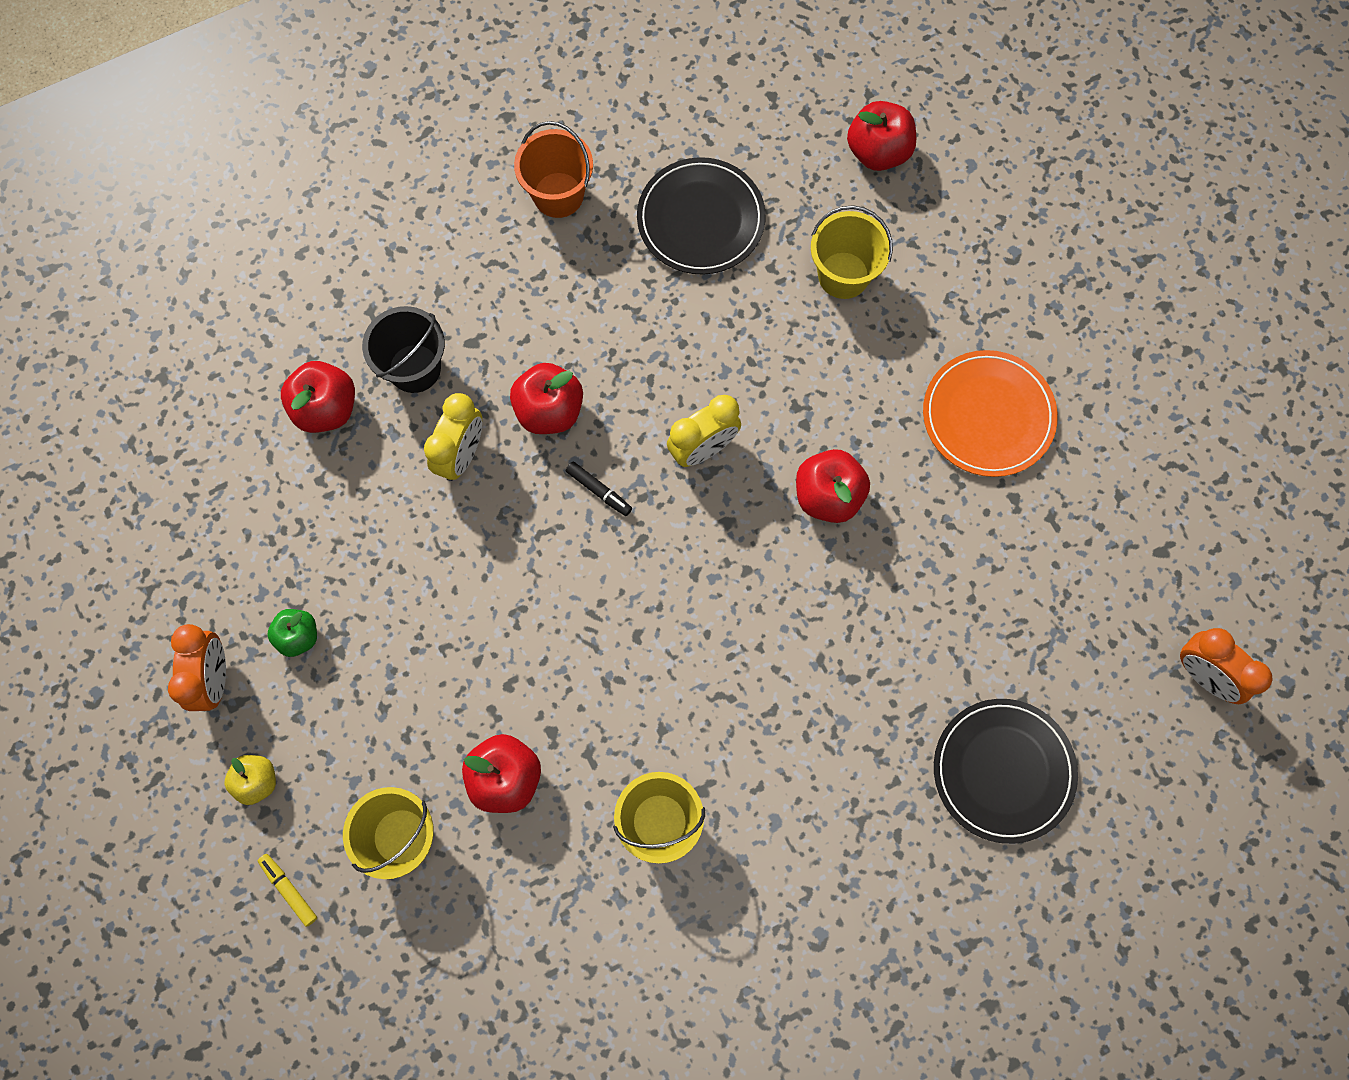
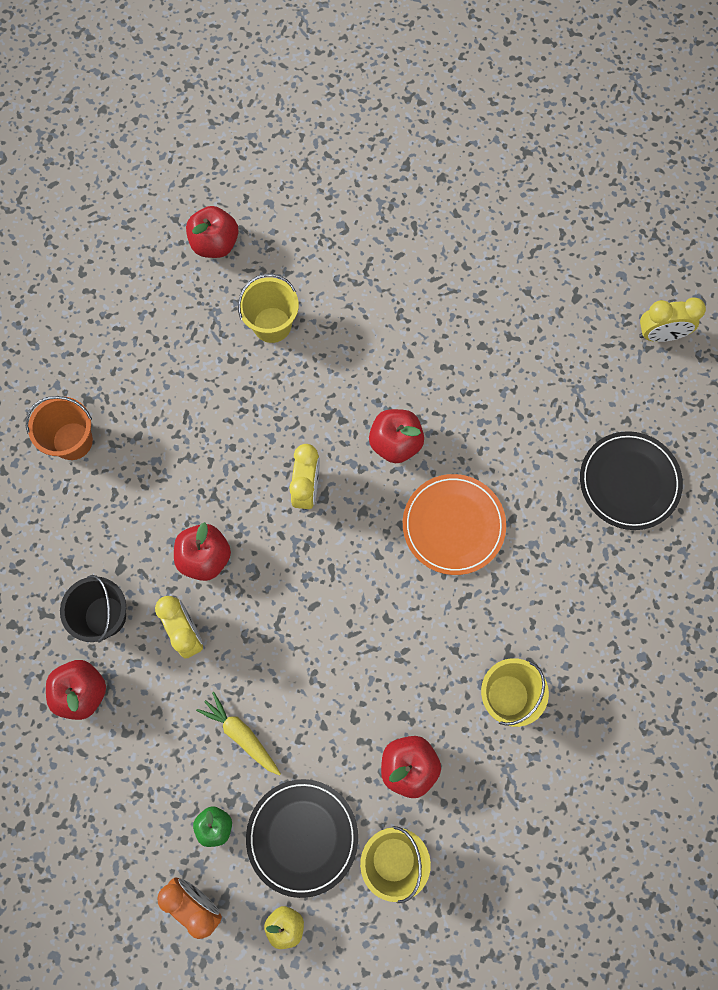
camera: 50 degrees left, 0 degrees up
yellow marker [258,854,317,927] -> none
black marker [566,461,632,516] -> none
black plate [637,157,766,274] -> black plate moved to [246,779,358,898]
orange plate [923,350,1058,477] -> orange plate moved to [403,474,506,575]
orange clock [1180,628,1272,704] -> yellow clock [639,298,706,342]
none -> yellow carrot [196,692,281,776]

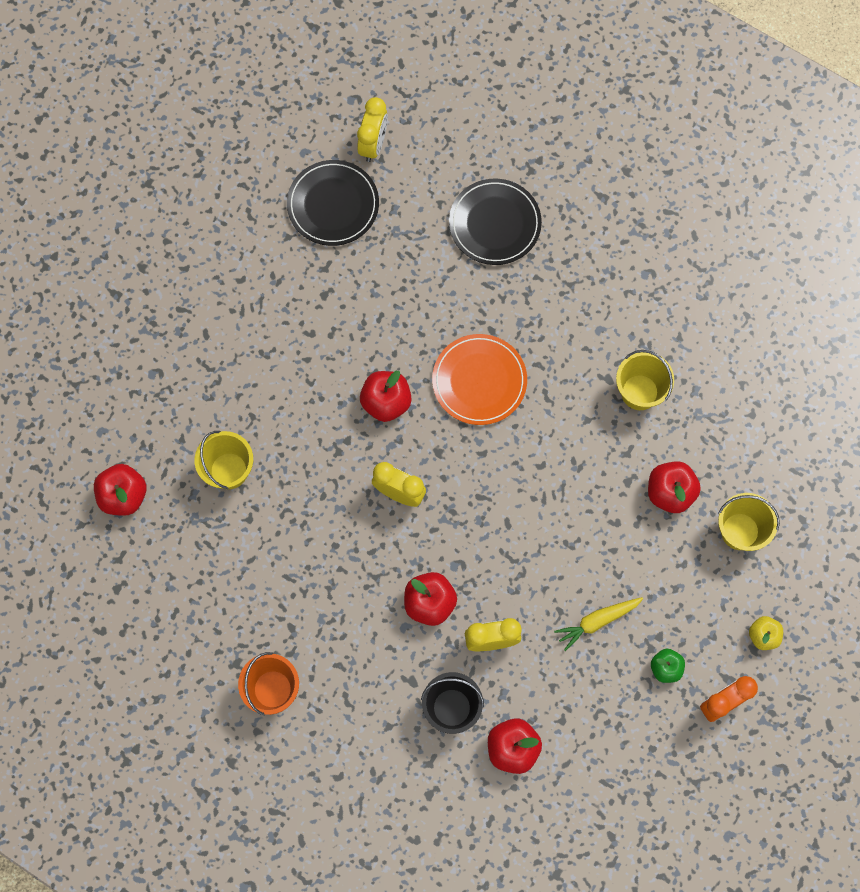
camera: 70 degrees left, 0 degrees up
black plate [246,779,358,898] -> black plate moved to [287,160,379,246]

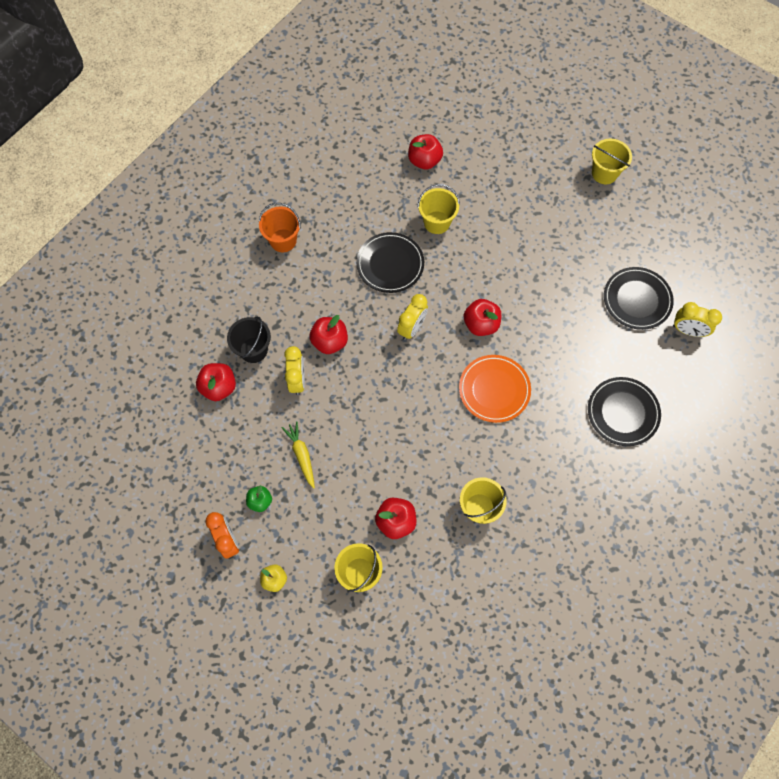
camera: 95 degrees right, 5 degrees down
none -> black plate [356,232,424,293]
none -> yellow bucket [592,139,632,184]

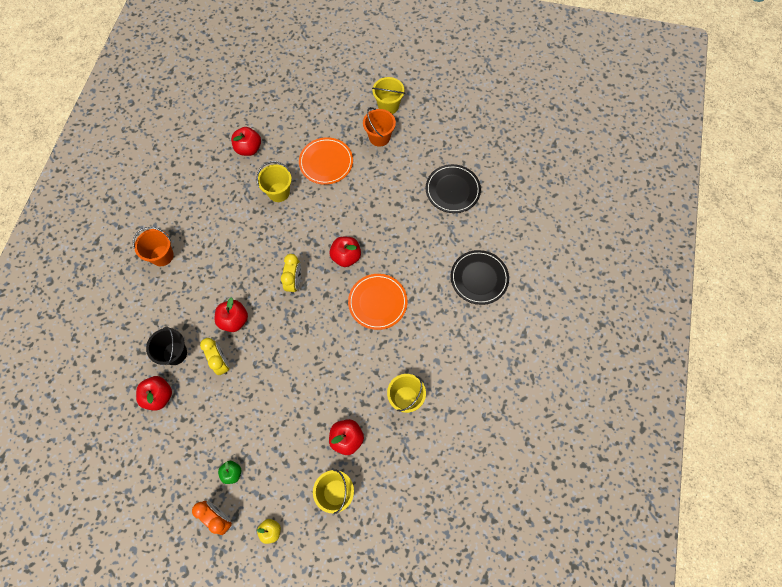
camera: 25 degrees left, 0 degrees up
yellow carrot [282,421,315,489] -> none
black plate [356,232,424,293] -> none
yellow clock [673,302,722,337] -> none
none -> orange plate [299,137,353,185]
none -> orange bucket [363,107,396,147]

